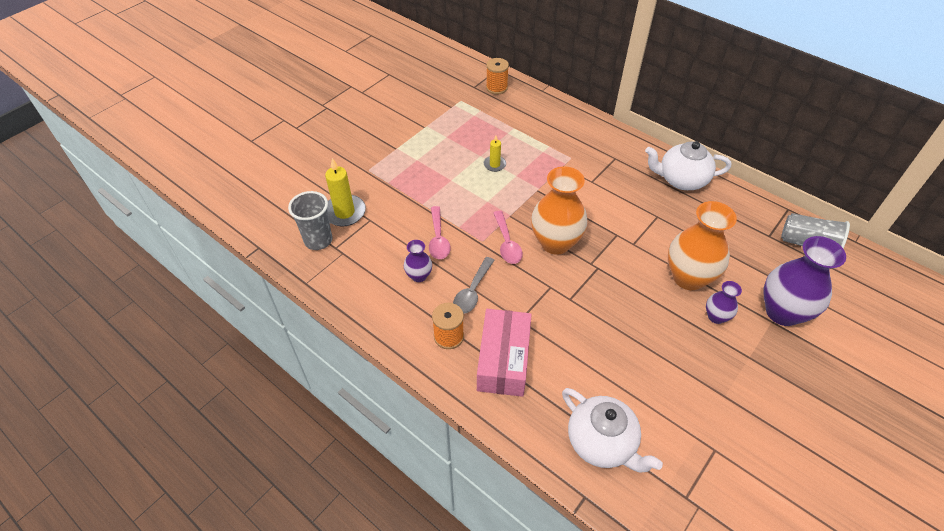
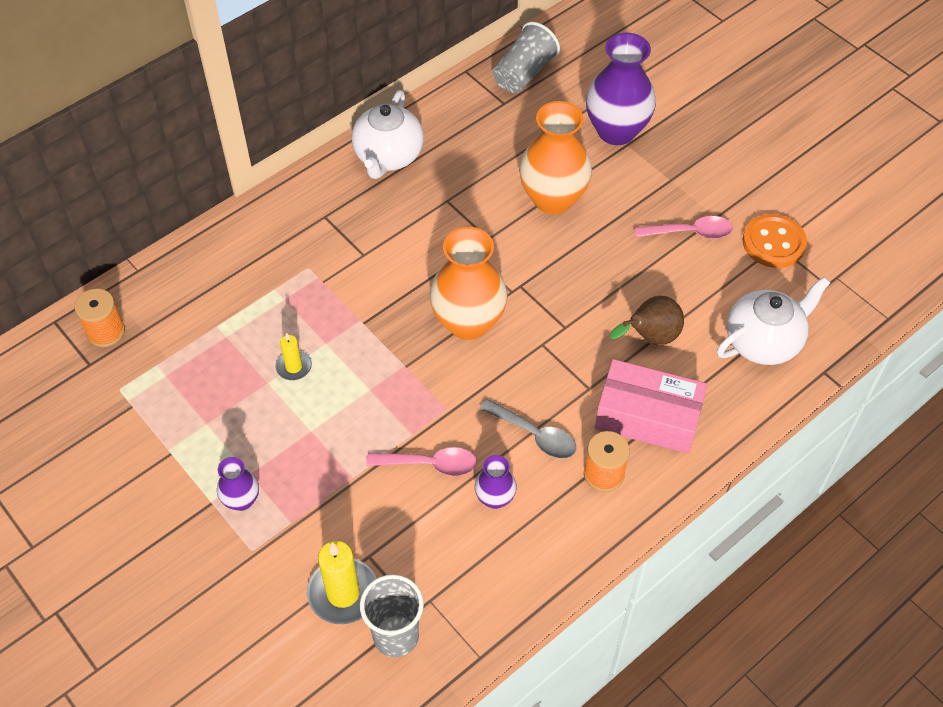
camera: 80 degrees left, 5 degrees up
pink spoon [494,211,523,264] -> pink spoon moved to [634,216,733,239]
purple vase [706,281,742,324] -> purple vase moved to [217,457,259,511]
none -> brown pear [610,296,684,345]
none -> orange button [742,214,807,268]

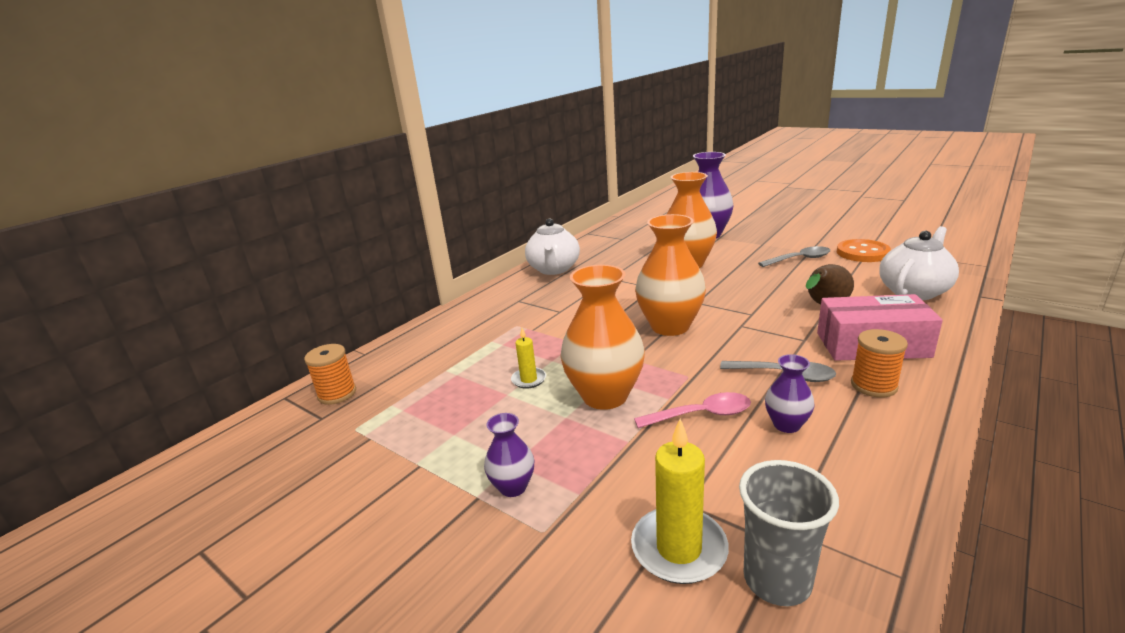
camera: 10 degrees left, 30 degrees down
grey cup [493,22,560,93] -> none
pink spoon [634,216,733,239] -> grey spoon [758,246,830,267]
none -> orange vase [560,265,645,410]

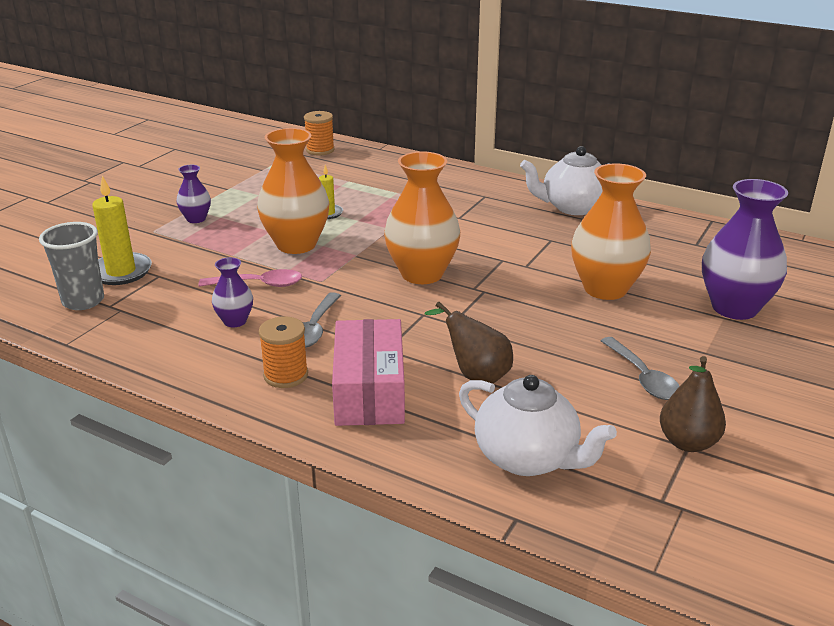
camera: 80 degrees right, 5 degrees up
pink spoon [634,392,751,428] -> pink spoon turned 75 degrees counterclockwise [198,269,302,287]
orange button [837,239,891,262] -> brown pear [660,356,726,452]

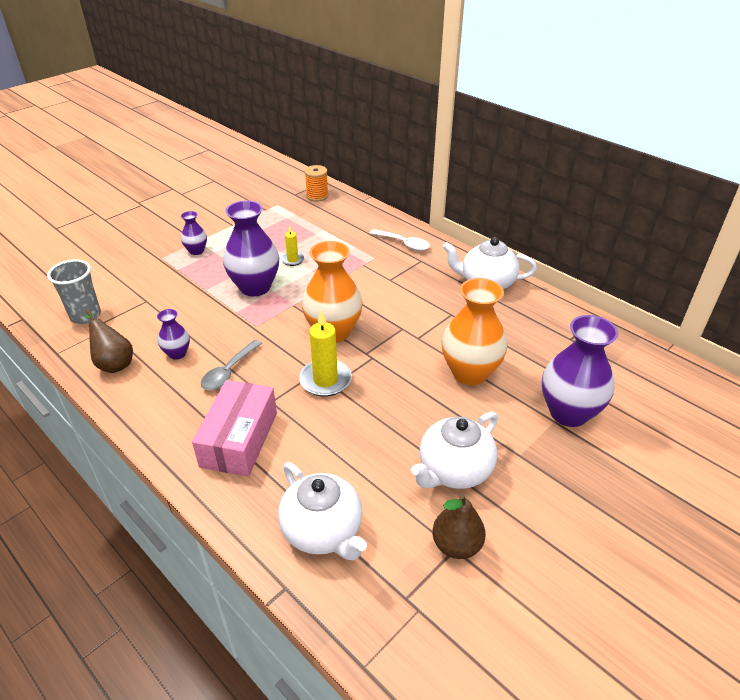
camera: 15 degrees right, 10 degrees up
yellow candle [92,176,152,285] -> yellow candle moved to [299,311,352,397]
pink spoon [198,269,302,287] -> none
orange vase [257,128,330,254] -> purple vase [223,200,279,296]
orange spool [259,316,308,388] -> none
brown pear [425,302,513,384] -> brown pear moved to [85,310,133,373]
grey spoon [601,337,680,400] -> white teapot [411,412,498,489]
none -> white spoon [370,229,430,251]

